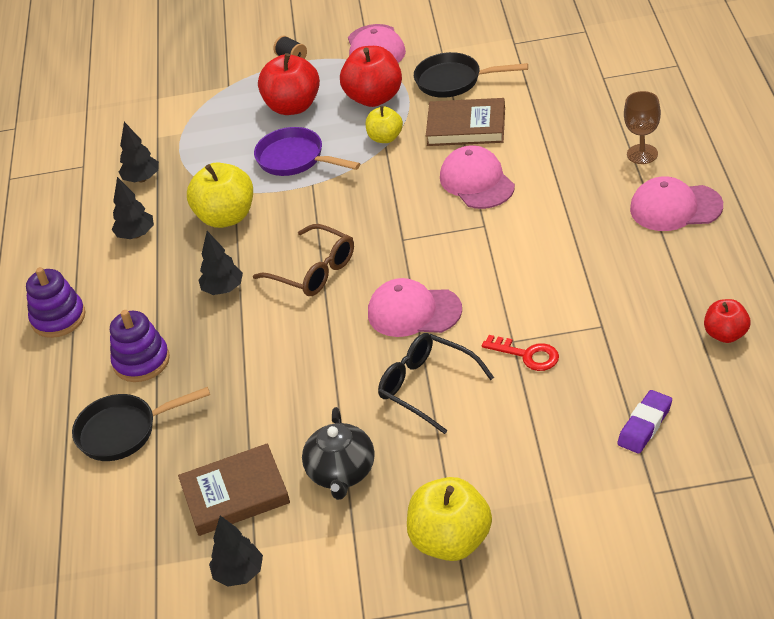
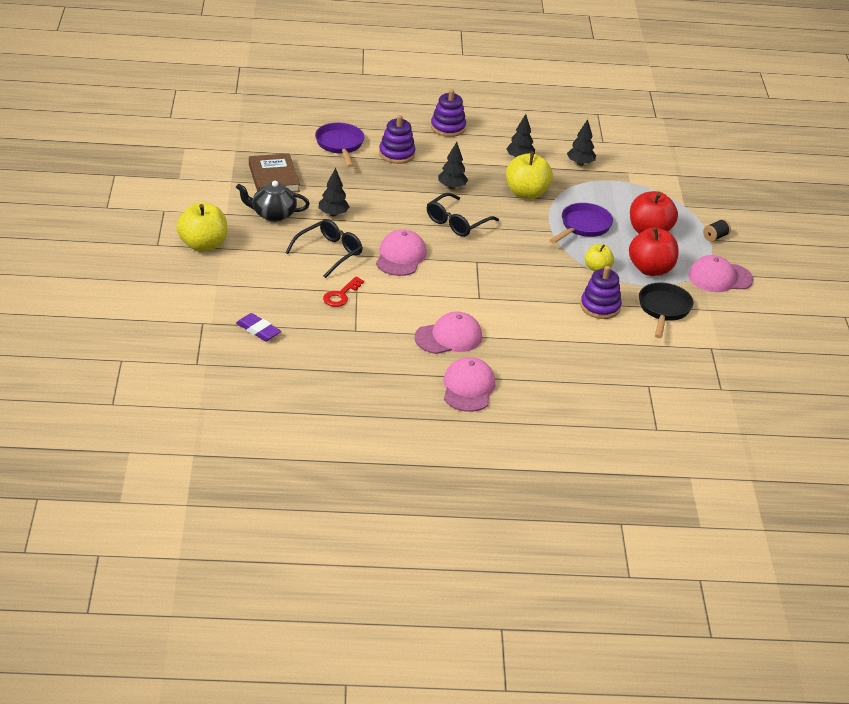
camera: 85 degrees right, 5 degrees down
black pan [72,387,210,461] -> purple pan [315,123,364,168]
black tree [209,516,263,587] -> black tree moved to [319,168,349,216]
brown glasses [253,224,354,296] -> black glasses [427,193,499,237]
brown book [426,98,505,146] -> purple stacking toy [580,266,622,319]
pink cap [440,146,515,209] -> pink cap moved to [415,311,482,354]
brown goblet [624,91,661,164] -> none
red apple [704,299,750,343] -> none

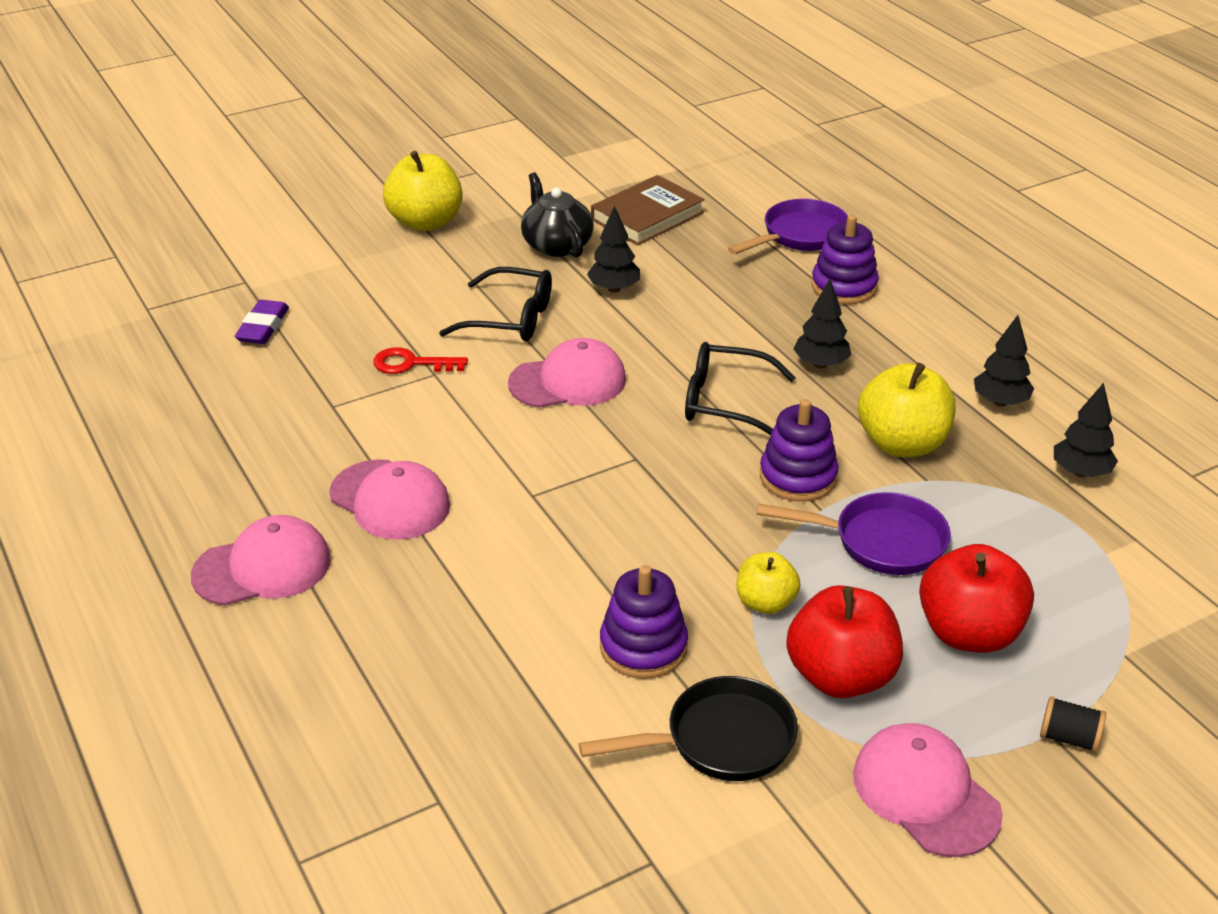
camera: 65 degrees right, 0 degrees up
purple stacking toy [431,89,466,137] -> purple stacking toy moved to [760,399,839,502]

